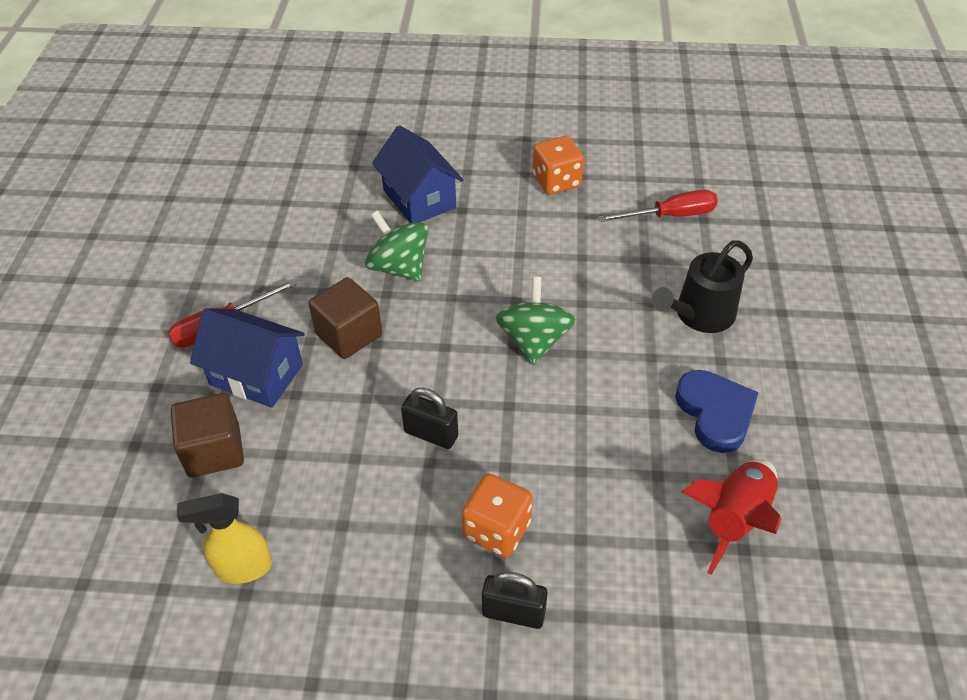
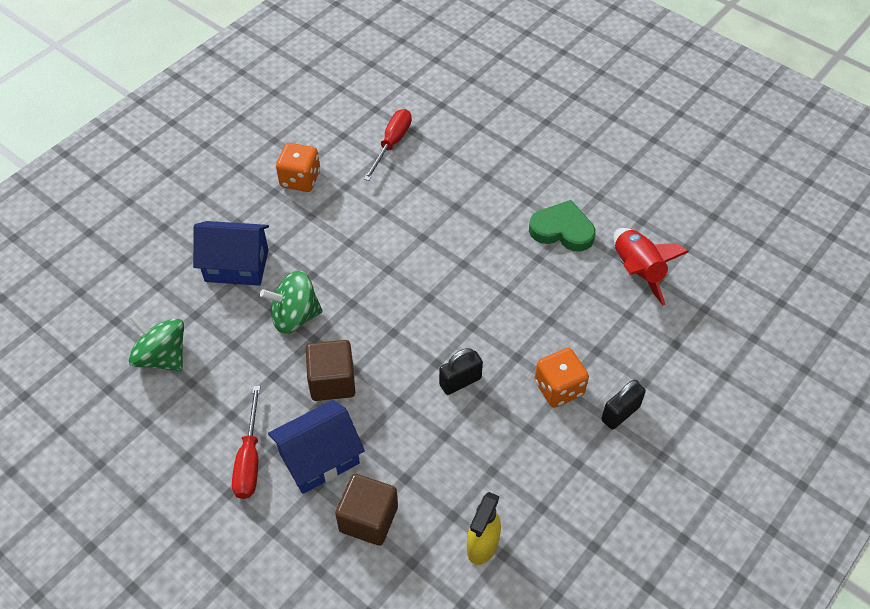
camera: 55 degrees left, 5 degrees up
green spinning top [495,277,576,365] -> green spinning top moved to [129,313,184,371]
black watering can [652,240,753,333] -> none
blue heart [675,370,759,453] -> green heart [529,200,596,252]

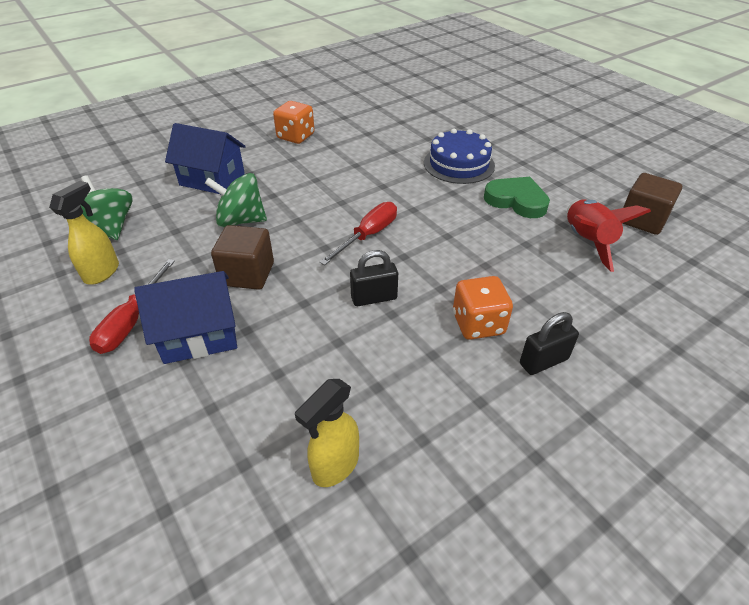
camera: 15 degrees right, 10 degrees down
brown cube [335,474,398,546] -> brown cube moved to [622,173,682,235]
red screwdriver [364,109,412,181] -> red screwdriver moved to [319,202,397,265]
none -> yellow spray bottle [49,181,119,285]
none -> blue cake [424,128,495,184]

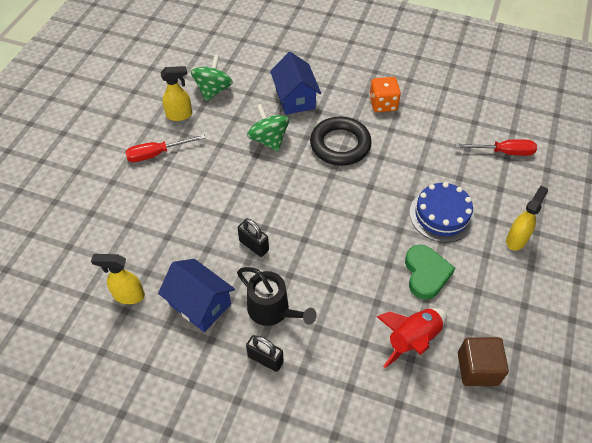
camera: 55 degrees right, 10 degrees up
blue house [134,271,237,364] -> blue house moved to [158,259,235,332]
brown cube [211,225,274,290] -> none
red screwdriver [319,202,397,265] -> red screwdriver moved to [455,139,537,156]
orange dice [453,276,513,340] -> black watering can [237,267,317,326]
none -> black ring [310,117,372,166]
none -> yellow spray bottle [506,185,548,251]

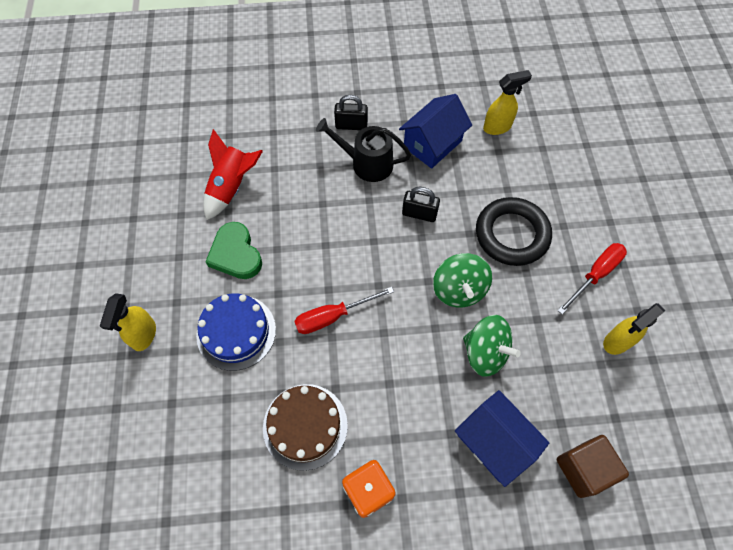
camera: 155 degrees right, 10 degrees up
blue house [158,259,235,332] -> blue house turned 60 degrees counterclockwise [399,94,472,169]
green spinning top [191,54,233,101] -> green spinning top moved to [433,253,492,307]
black ring [310,117,372,166] -> black ring moved to [476,197,552,266]
red screwdriver [455,139,537,156] -> red screwdriver moved to [294,287,394,334]
brown cube [458,337,509,386] -> brown cube moved to [557,435,629,498]
none -> brown cake [263,384,348,471]

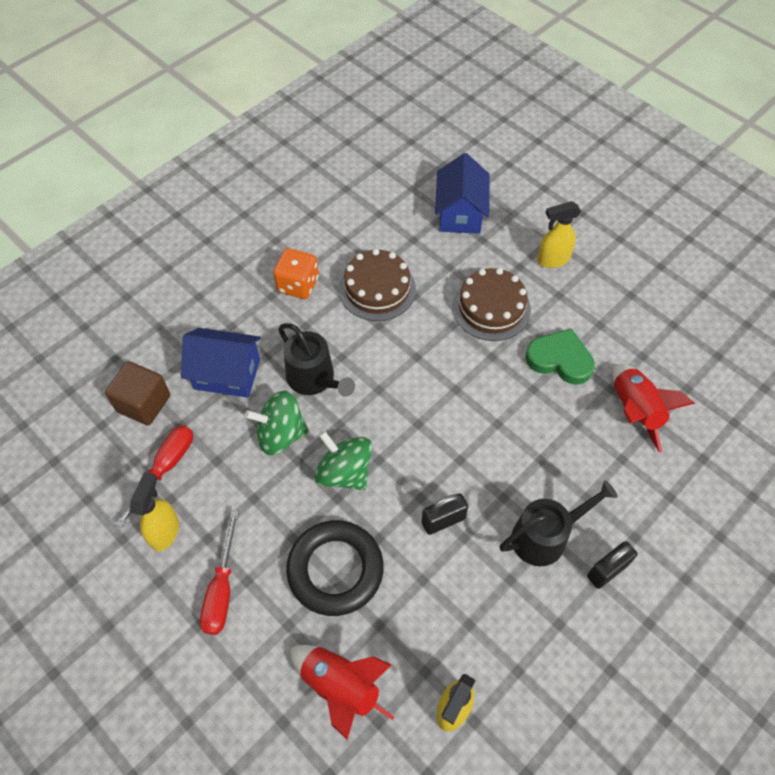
camera: 140 degrees right, 5 degrees down
yellow spray bottle [100,293,156,351] -> yellow spray bottle turned 75 degrees counterclockwise [537,201,581,268]
blue cake [196,293,276,371] -> brown cake [452,268,531,341]
red screwdriver [294,287,394,334] -> red screwdriver moved to [115,425,193,528]
blue house [399,94,472,169] -> blue house moved to [435,153,490,234]
none -> black watering can [278,323,355,397]
none -> red rocket [290,645,394,740]

